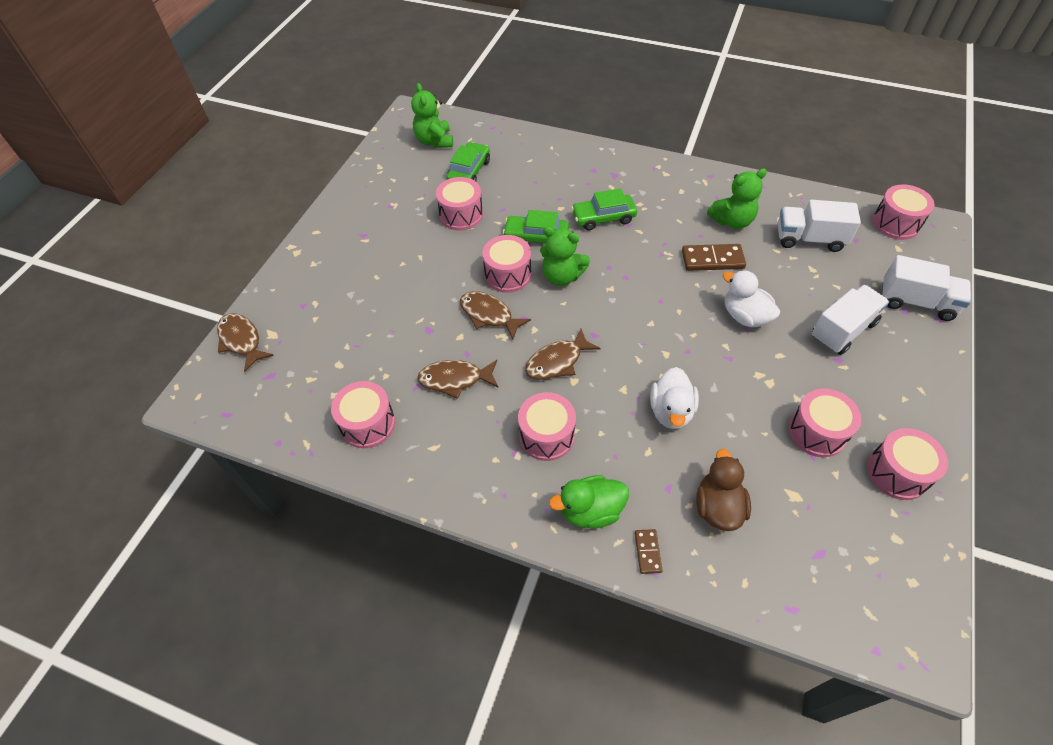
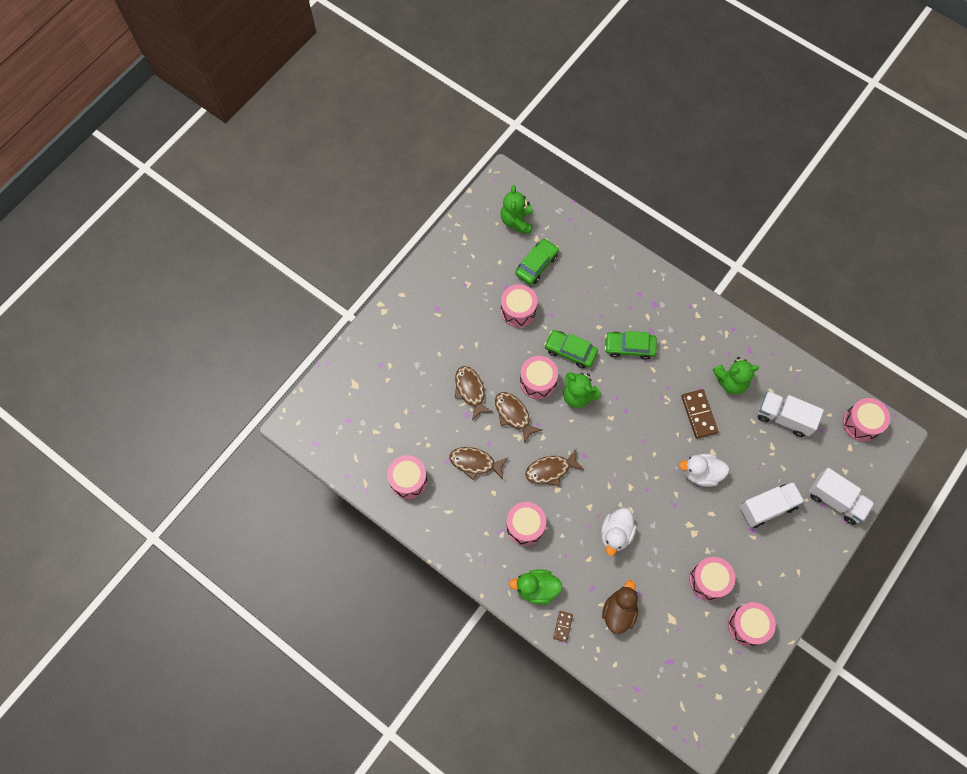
camera: 15 degrees right, 15 degrees up
brown fish [217,313,274,372] -> brown fish moved to [455,366,493,420]
brown domino [682,244,746,271] -> brown domino turned 60 degrees clockwise [681,389,719,439]
white duck [722,270,780,327] -> white duck turned 60 degrees counterclockwise [679,454,730,487]

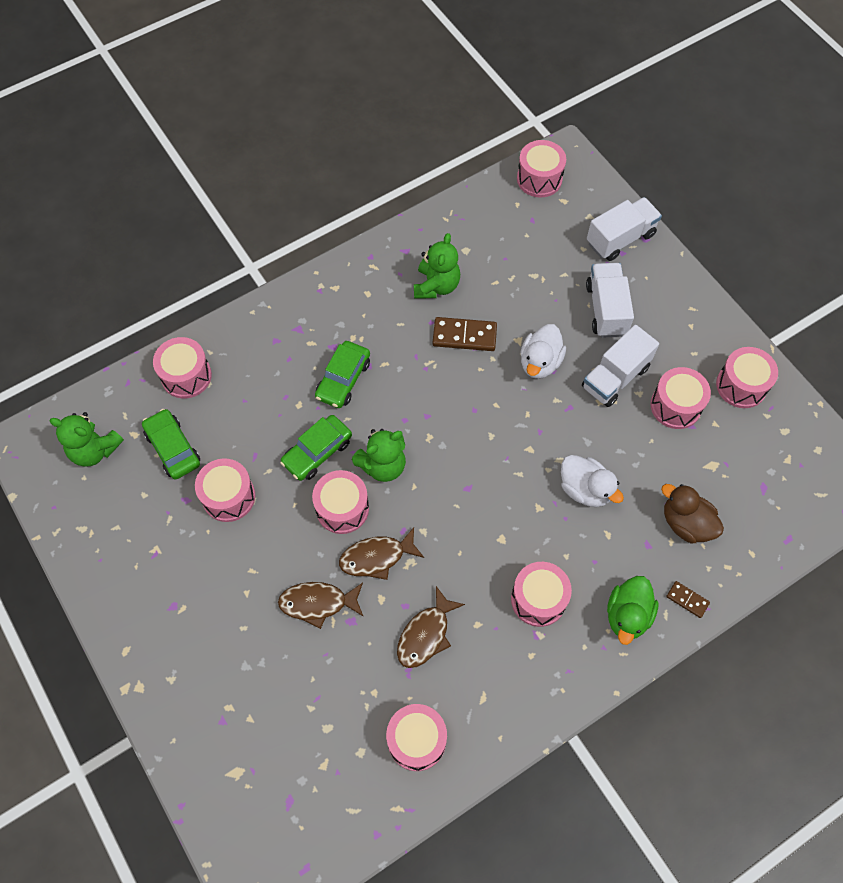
camera: 70 degrees left, 5 degrees down
brown fish [525,449,584,486] -> none
white truck [758,391,824,437] -> white truck moved to [582,325,659,407]
none -> pink drum [153,337,212,398]

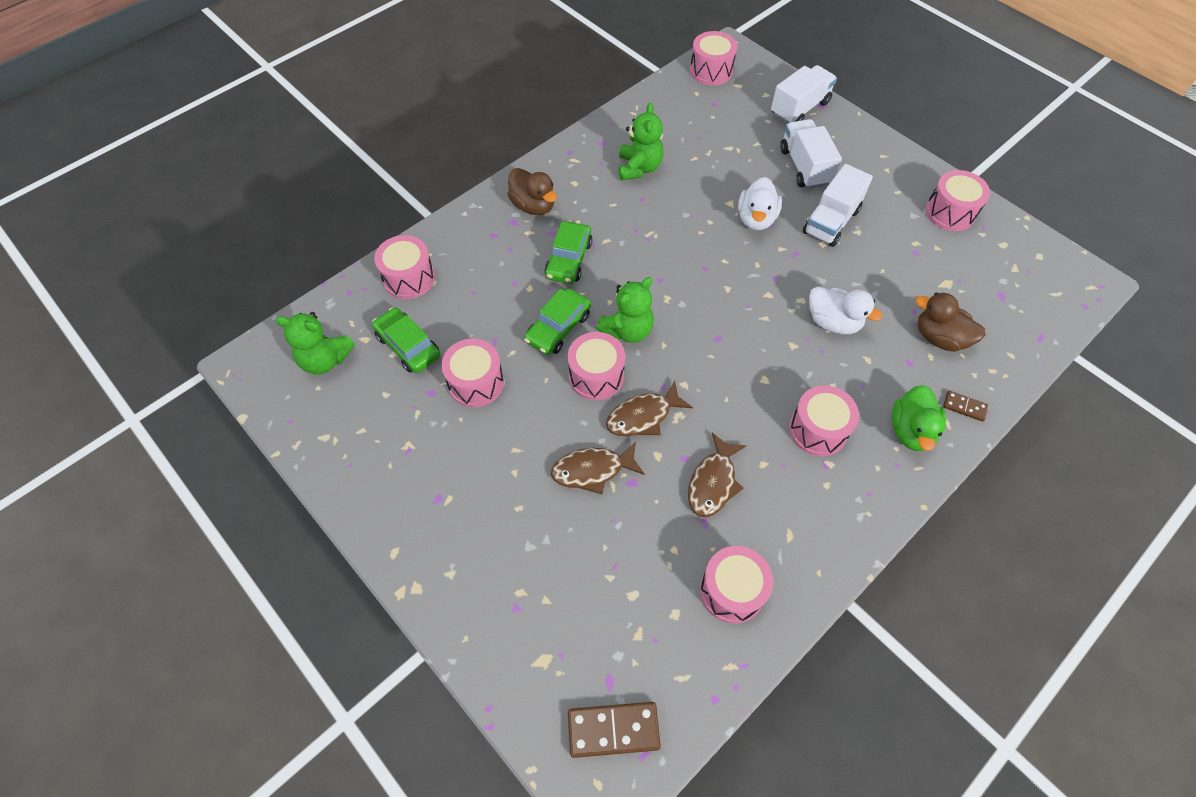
camera: 10 degrees left, 5 degrees down
brown domino [432,317,497,351] -> brown domino moved to [568,702,661,758]
pink drum [650,367,711,429] -> none
none -> brown duck [507,168,557,215]

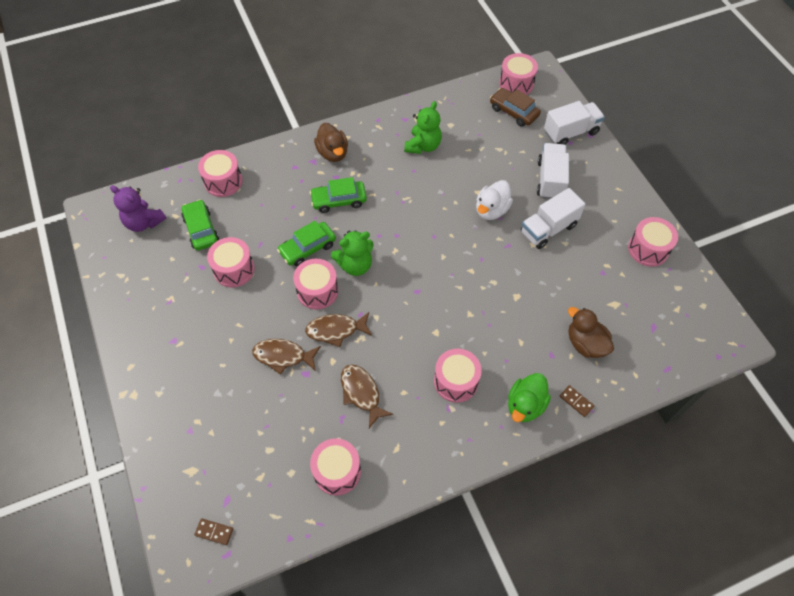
camera: 20 degrees right, 0 degrees up
green teddy bear [275,312,355,375] -> purple teddy bear [110,185,166,232]
green car [545,221,592,284] -> green car turned 45 degrees clockwise [310,177,367,213]
brown domino [568,702,661,758] -> brown domino [194,518,233,545], size x0.56
brown fish [688,433,747,517] -> brown fish turned 105 degrees clockwise [341,364,393,428]
white duck [809,286,882,334] -> none
none -> brown car [490,88,541,127]

